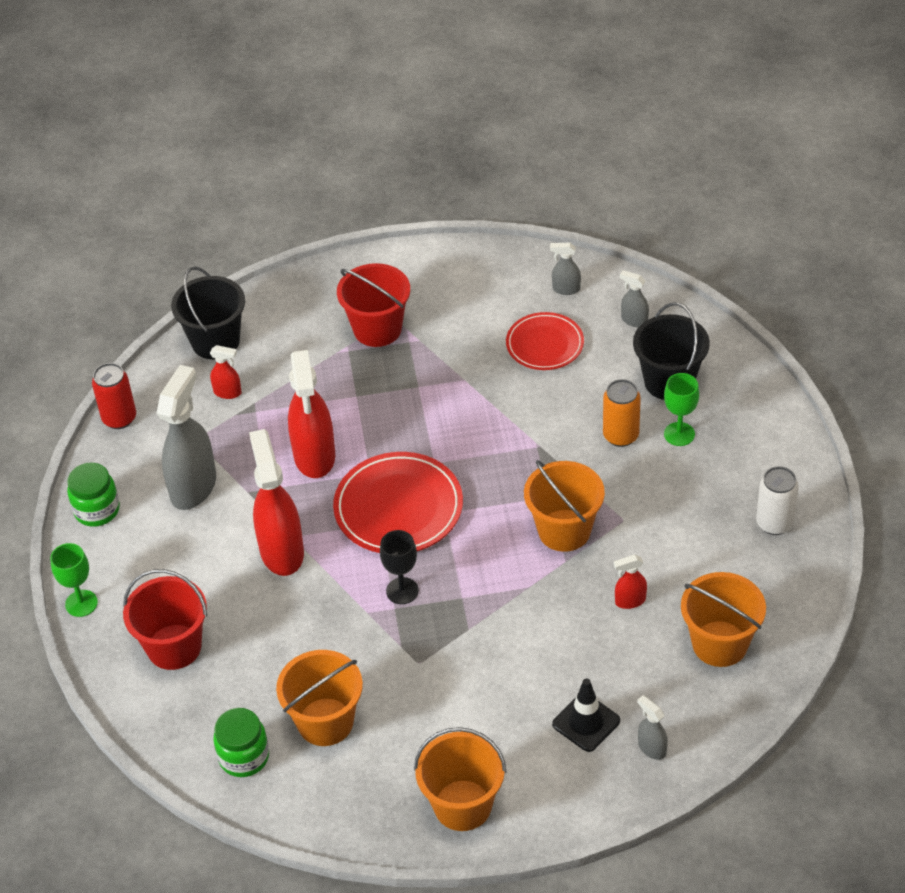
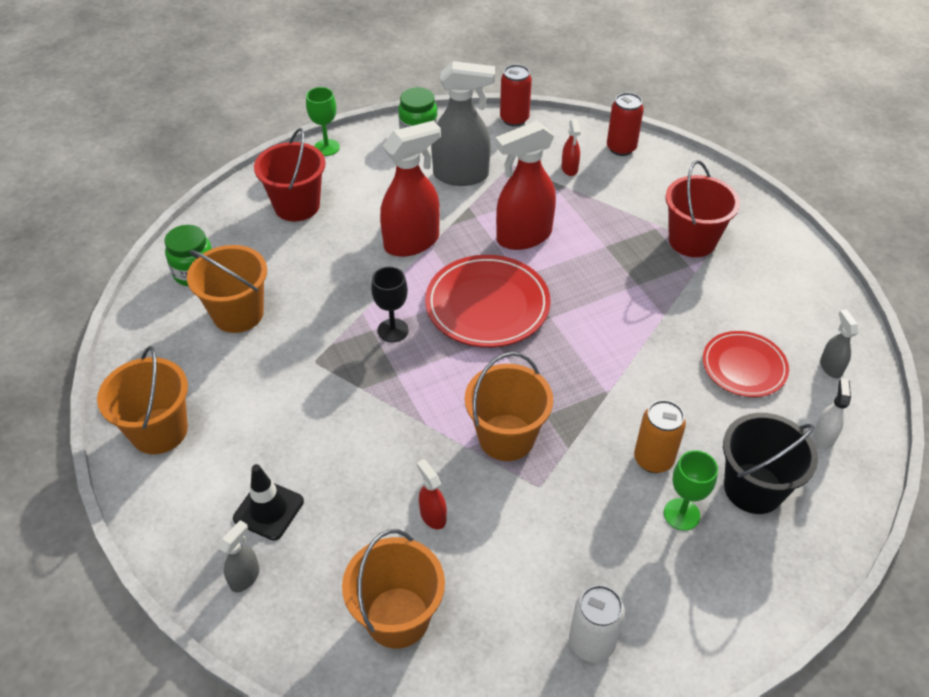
camera: 70 degrees right, 0 degrees up
black bucket [171,266,245,359] -> red can [607,93,644,156]
grey spray bottle [620,270,649,327] -> white spray bottle [814,378,851,449]

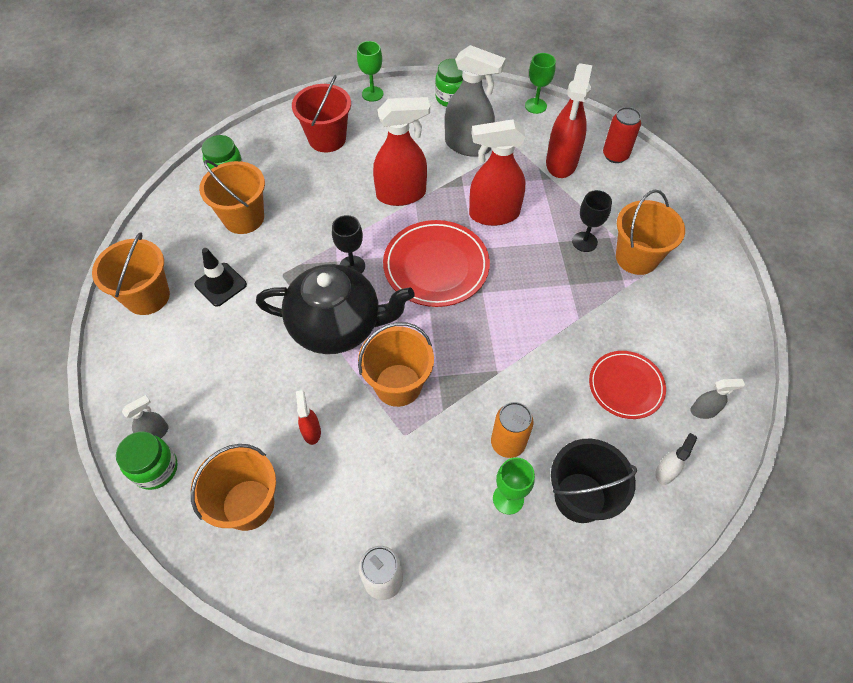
camera: 20 degrees right, 10 degrees up
black traffic cone [233,464,304,541] -> black traffic cone moved to [194,248,247,307]
red can [500,64,532,127] -> green goblet [525,53,556,114]
red spray bottle [561,119,581,176] -> red spray bottle [546,63,592,178], size x2.17
red bucket [665,160,740,257] -> orange bucket [616,190,685,275]
grey spray bottle [820,310,859,378] -> grey spray bottle turned 75 degrees clockwise [690,379,745,419]
none -> green jar [116,431,178,490]
none -> black teapot [256,264,415,354]
none -> black goblet [572,190,612,252]

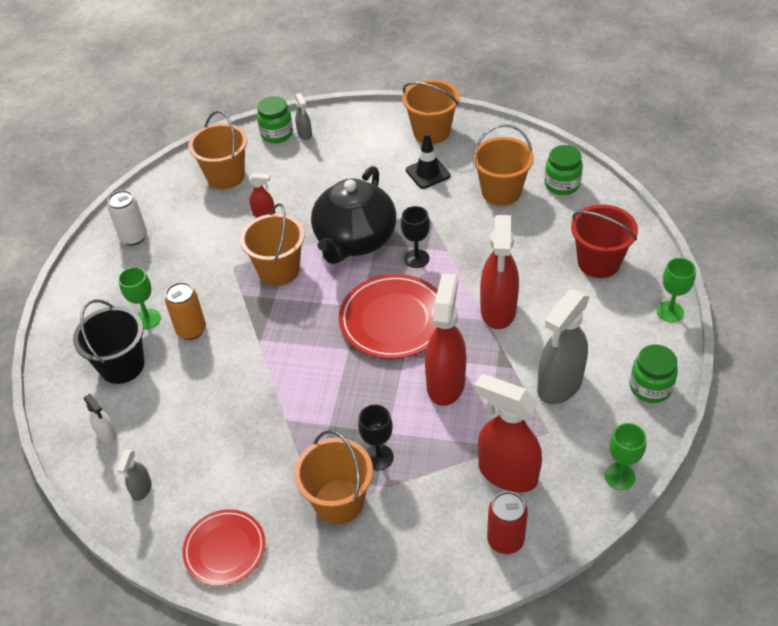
camera: 110 degrees right, 10 degrees down
red plate [589,351,666,419] -> red plate moved to [182,509,265,586]

